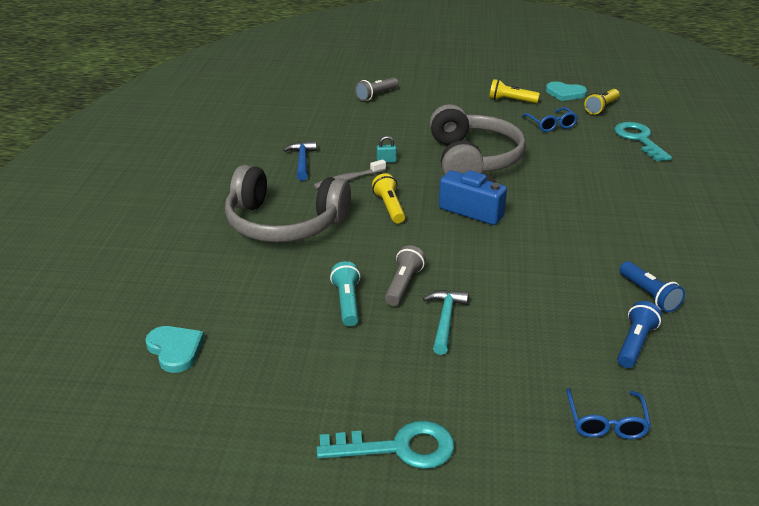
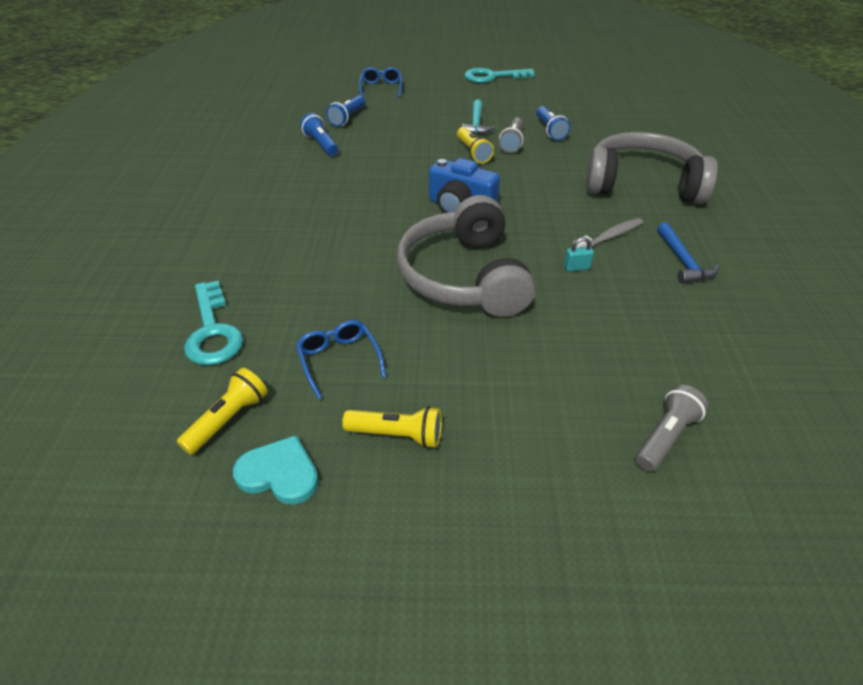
camera: 175 degrees right, 10 degrees up
turquoise heart [145,326,204,373] -> none
turquoise flashlight [330,261,360,326] -> blue flashlight [536,106,570,140]
yellow flashlight [372,173,405,223] -> yellow flashlight moved to [457,127,494,163]

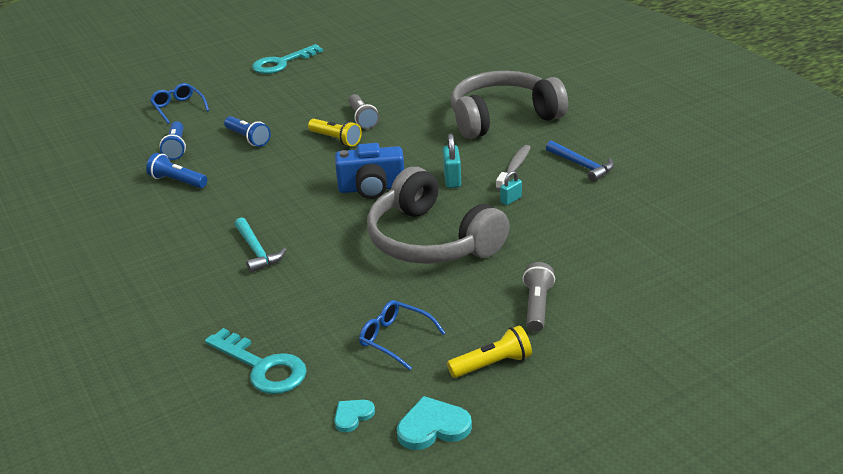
camera: 30 degrees left, 10 degrees down
yellow flashlight [177,368,268,455] -> turquoise heart [334,400,375,432]
turquoise hammer [462,100,495,135] -> turquoise hammer moved to [235,217,287,273]
blue flashlight [536,106,570,140] -> blue flashlight moved to [224,116,271,147]
grey flashlight [635,385,708,472] -> grey flashlight moved to [523,262,555,332]
none -> turquoise padlock [443,134,461,188]

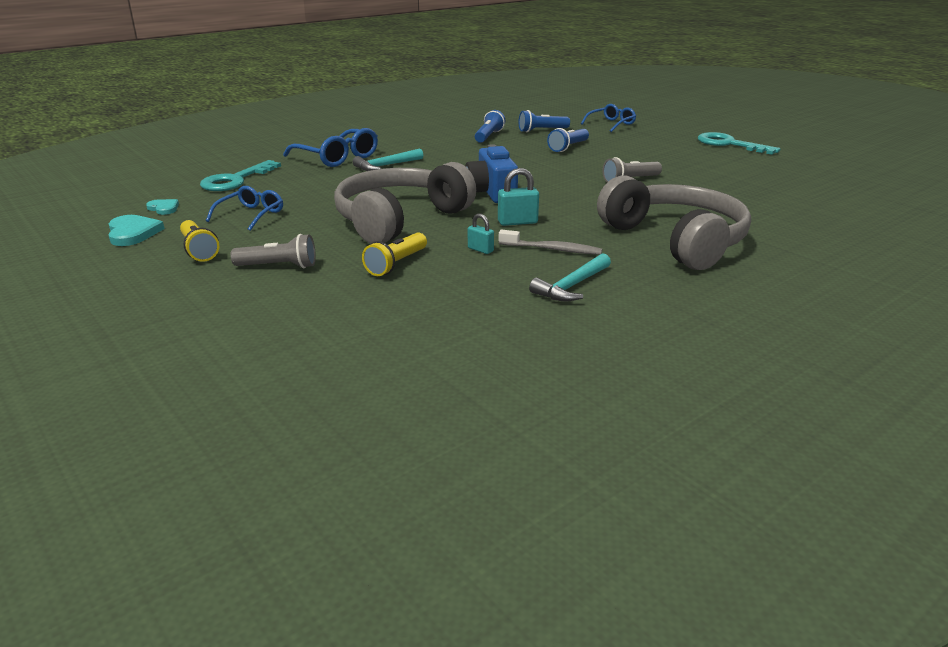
camera: 80 degrees right, 5 degrees down
yellow flashlight [308,119,362,147] -> yellow flashlight moved to [362,232,427,276]
blue hammer [546,141,614,182] -> turquoise hammer [529,253,611,301]
none -> blue glasses [283,128,378,167]

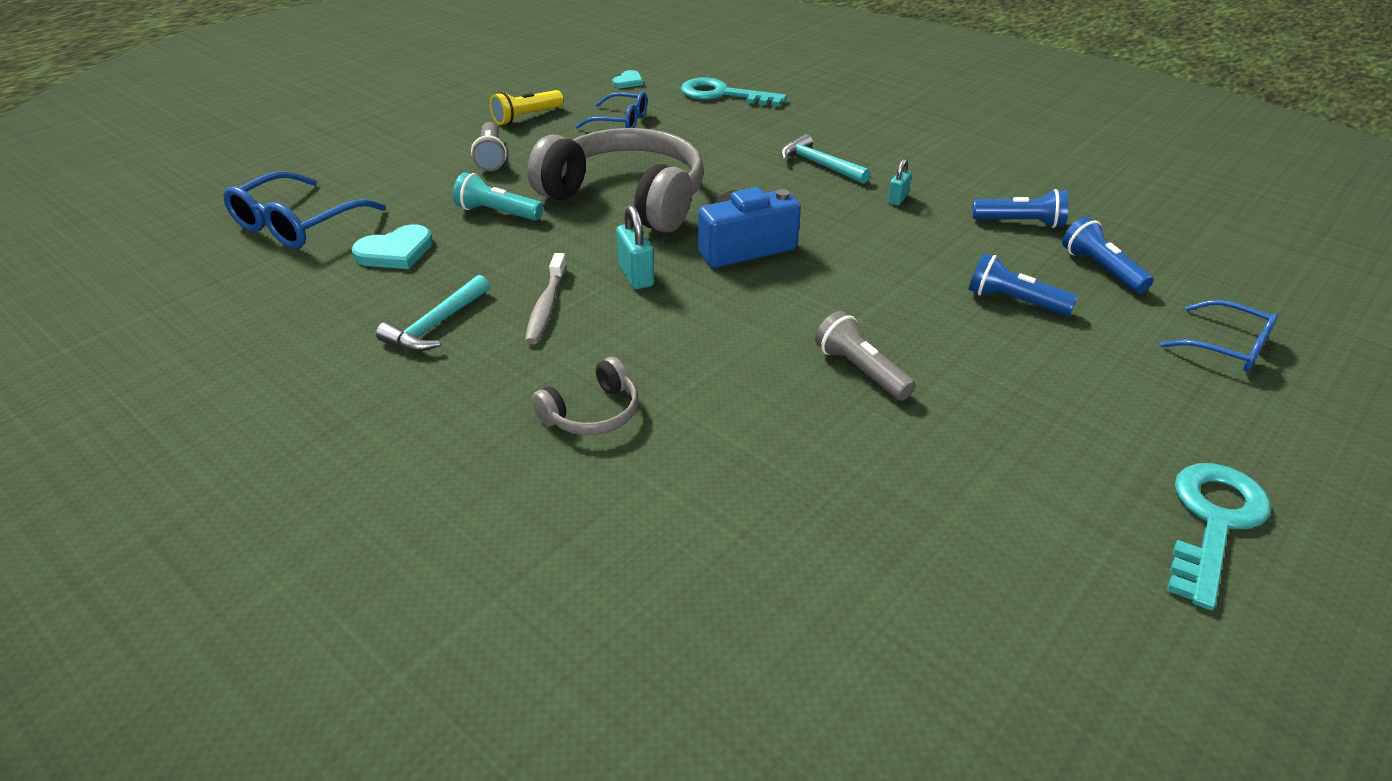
camera: 80 degrees right, 10 degrees up
turquoise heart [109,215,165,246] -> turquoise heart moved to [351,224,433,269]
blue glasses [283,128,378,167] -> blue glasses moved to [223,171,386,249]
yellow flashlight [362,232,427,276] -> turquoise flashlight [453,172,543,221]
turquoise padlock [468,214,494,254] -> turquoise padlock moved to [888,159,912,206]
turquoise hammer [529,253,611,301] -> turquoise hammer turned 90 degrees counterclockwise [376,275,490,352]
grey headphones [597,176,751,270] -> grey headphones [532,357,638,435], size x0.45

